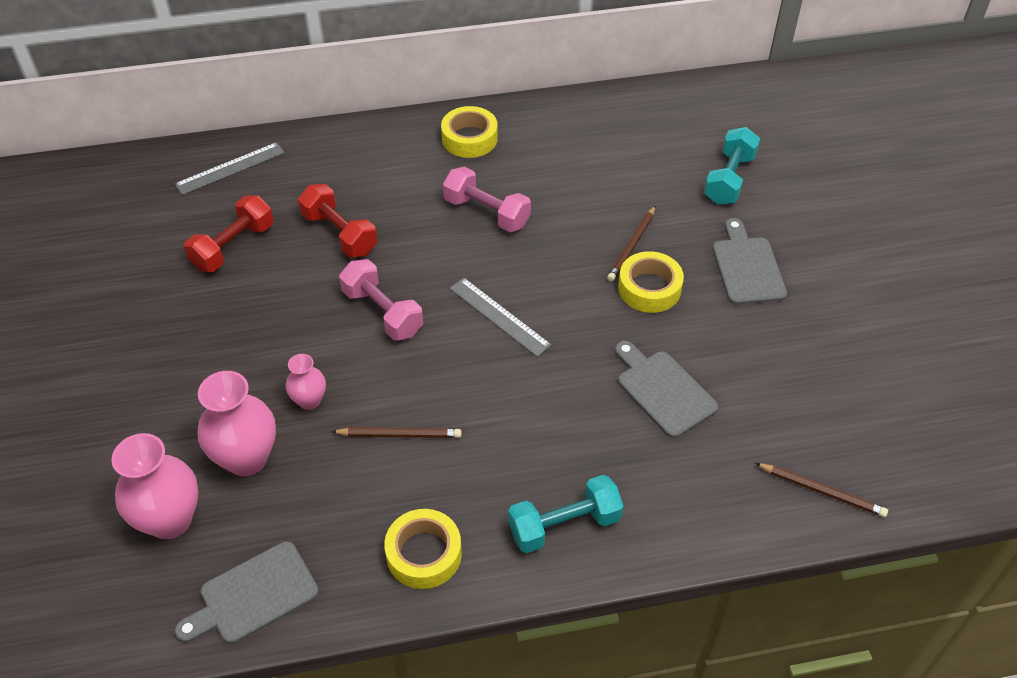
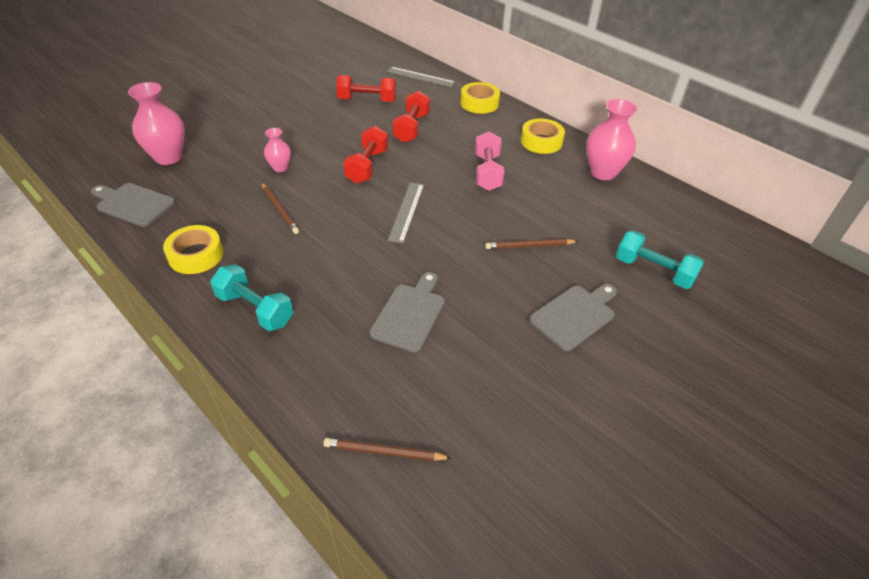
camera: 55 degrees right, 5 degrees down
pink vase [198,371,276,476] -> pink vase moved to [586,99,638,180]
pink dumbbell [339,259,423,341] -> red dumbbell [343,126,388,184]
yellow tape [618,251,684,313] -> yellow tape moved to [460,82,500,114]
turquoise dumbbell [704,127,760,205] -> turquoise dumbbell turned 45 degrees clockwise [616,230,704,289]
brown pencil [755,463,888,517] -> brown pencil turned 105 degrees clockwise [323,438,452,461]

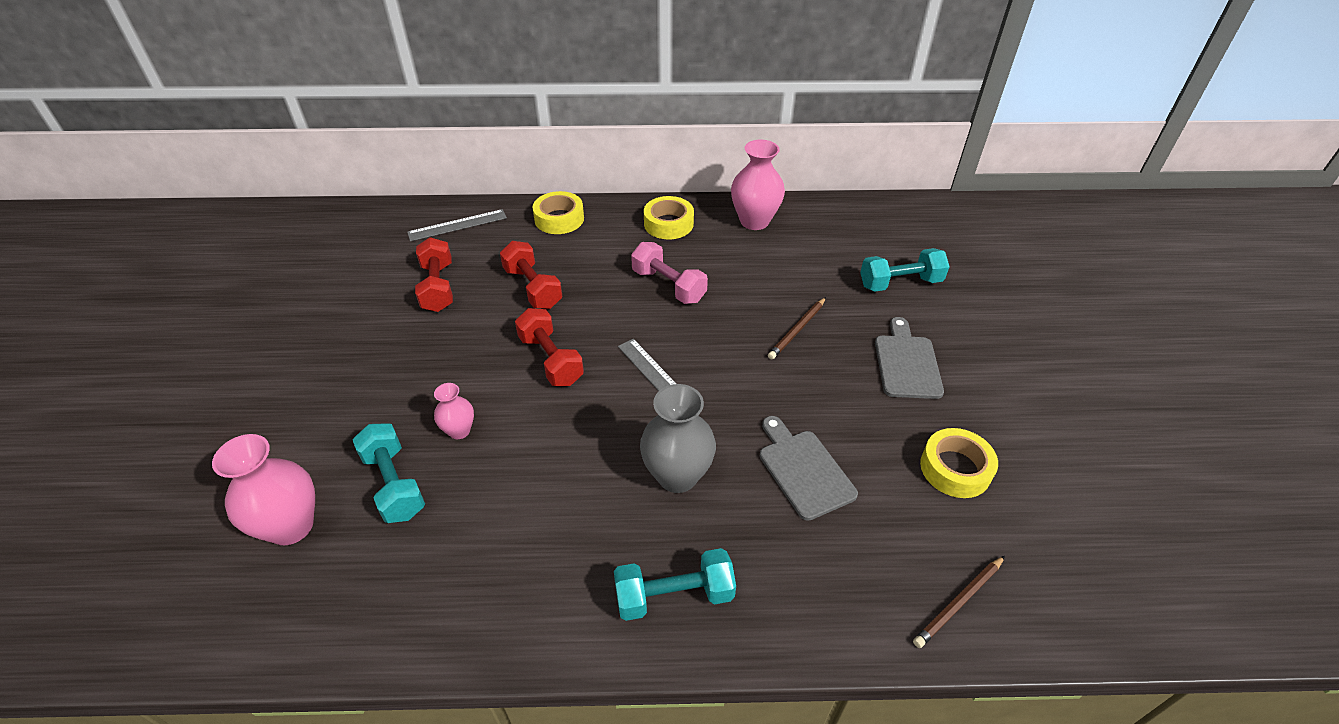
camera: 45 degrees left, 0 degrees up
grey cutting board [91,183,175,227] -> none
yellow tape [163,225,223,274] -> yellow tape moved to [920,428,998,498]
brown pencil [262,183,299,234] -> none
red dumbbell [336,75,396,102] -> red dumbbell turned 60 degrees counterclockwise [415,237,453,312]
none -> turquoise dumbbell [353,423,425,523]
none -> grey vase [640,384,716,493]

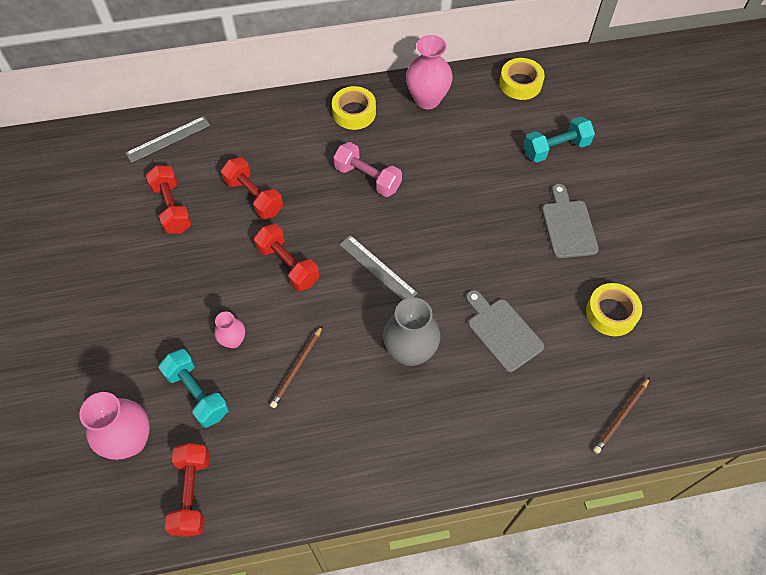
camera: 10 degrees left, 15 degrees up
yellow tape [532,191,584,234] -> yellow tape moved to [499,58,545,100]
turquoise dumbbell [614,548,736,621] -> none
brown pencil [768,297,826,359] -> brown pencil moved to [270,325,323,408]
none -> red dumbbell [165,443,210,536]

